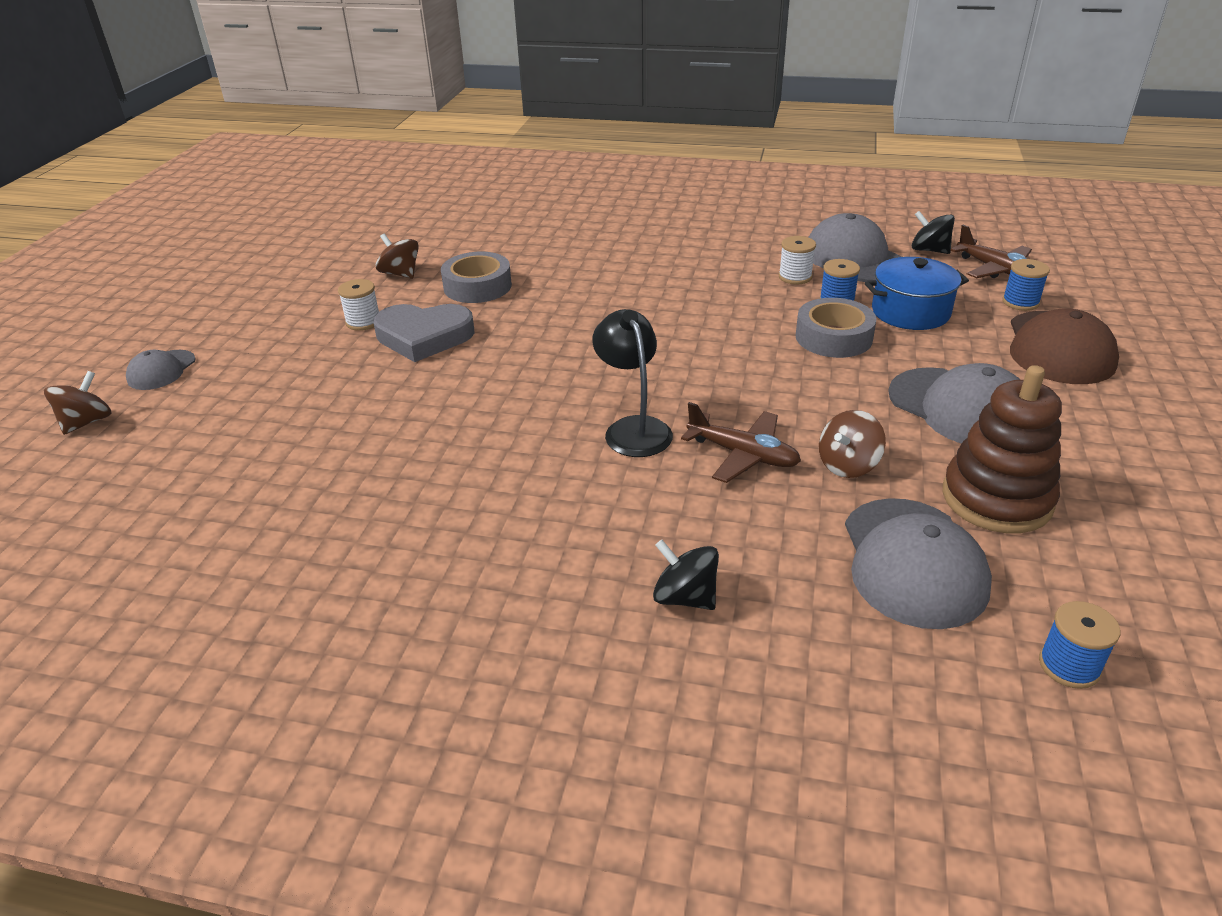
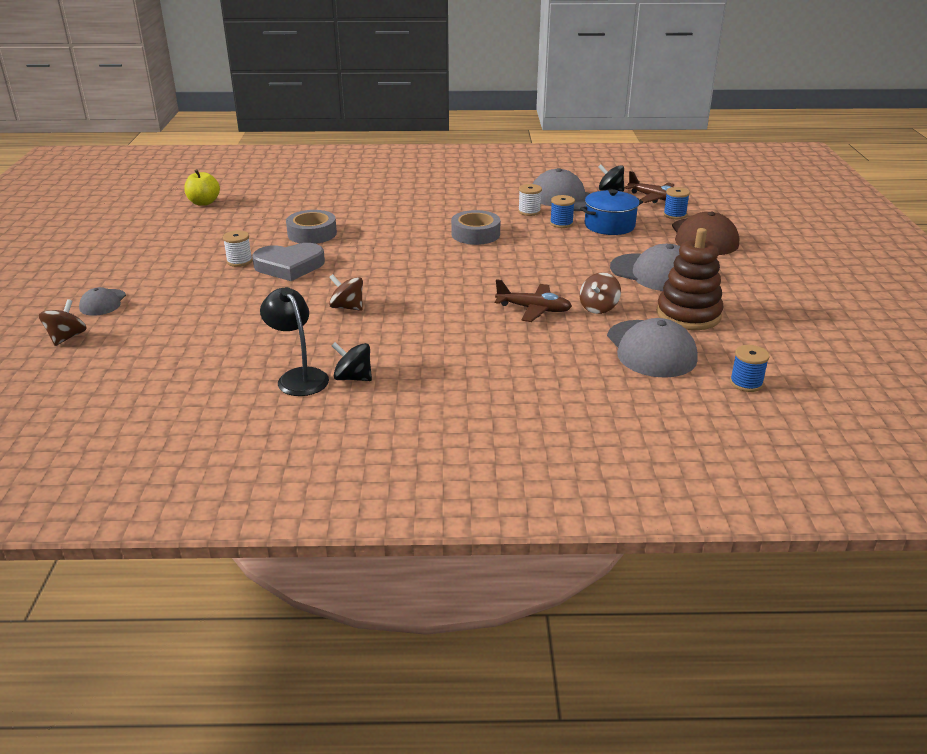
camera: 15 degrees left, 5 degrees down
brown spinning top [376,233,419,279] -> brown spinning top moved to [329,274,363,311]
black lamp [592,309,673,457] -> black lamp moved to [260,287,329,396]
black spinning top [653,540,719,610] -> black spinning top moved to [332,342,372,381]
grey tape [796,298,876,358] -> grey tape moved to [451,210,500,245]
none -> yellow apple [184,169,220,206]

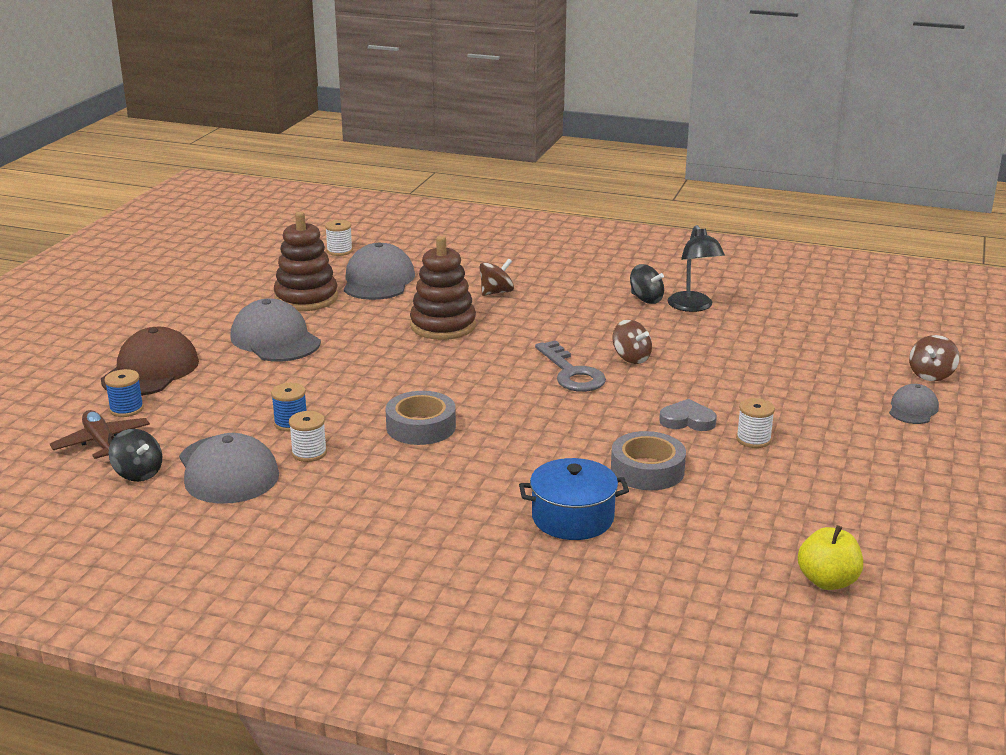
camera: 160 degrees left, 5 degrees down
grey heart [252,243,325,281] -> grey heart [659,399,717,431], size x0.61
brown plane [495,279,572,322] -> brown stacking toy [410,236,476,340]
brown spinning top [579,272,621,314] -> brown spinning top moved to [480,259,514,296]
blue pot [580,189,643,235] -> blue pot moved to [519,458,629,540]
blue spool [730,345,770,392] -> white spool [325,220,353,256]
none -> grey key [535,340,606,392]

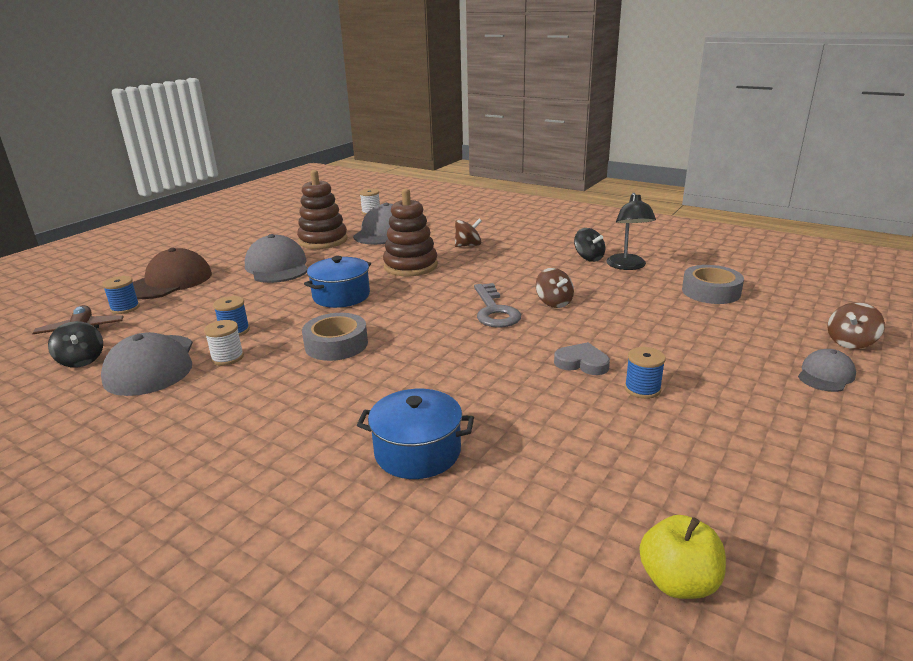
camera: 15 degrees right, 0 degrees up
grey tape [611,431,686,490] -> grey tape moved to [682,265,744,304]
white spool [736,398,775,448] -> blue spool [625,347,666,399]
none -> blue pot [304,256,371,308]

